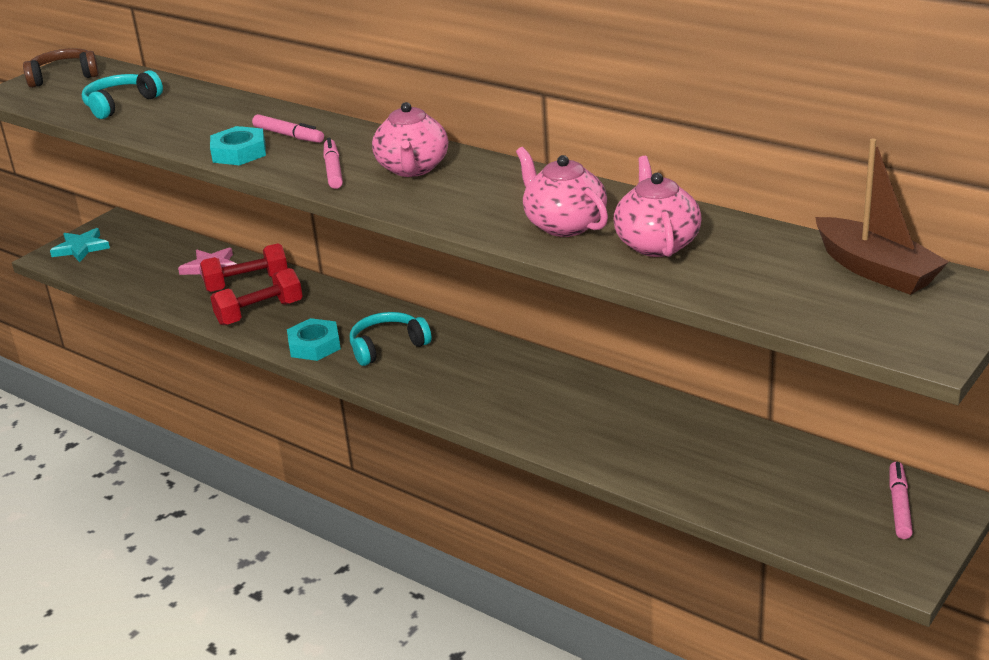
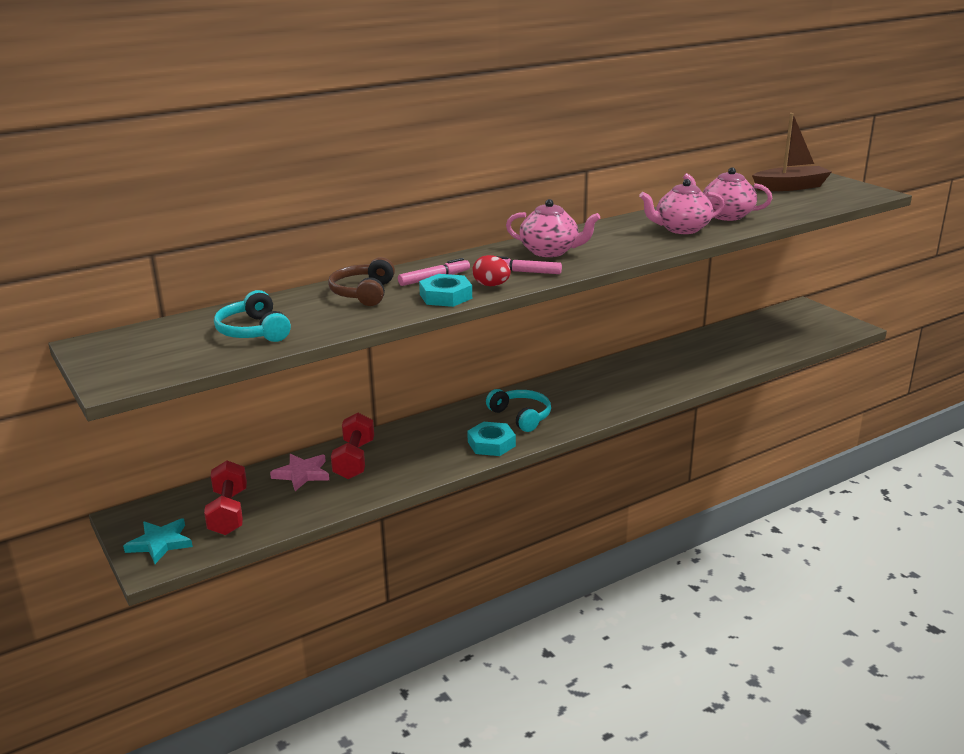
camera: 70 degrees left, 5 degrees down
brown headphones [23,48,99,88] -> brown headphones moved to [328,257,395,306]
red dumbbell [210,268,303,325] -> red dumbbell moved to [204,461,247,535]
turquoise headphones [350,312,432,366] -> turquoise headphones turned 150 degrees clockwise [486,389,551,432]
pink marker [889,462,913,539] -> none
none -> red egg [472,255,511,286]

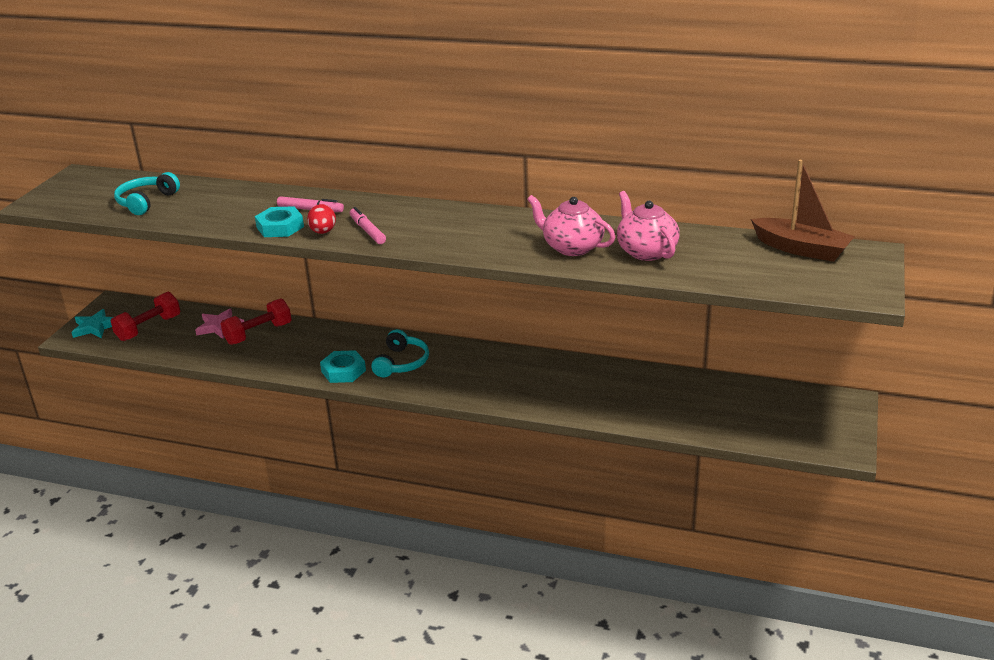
camera: 50 degrees right, 5 degrees up
brown headphones [328,257,395,306] -> none
pink teapot [506,199,600,257] -> none

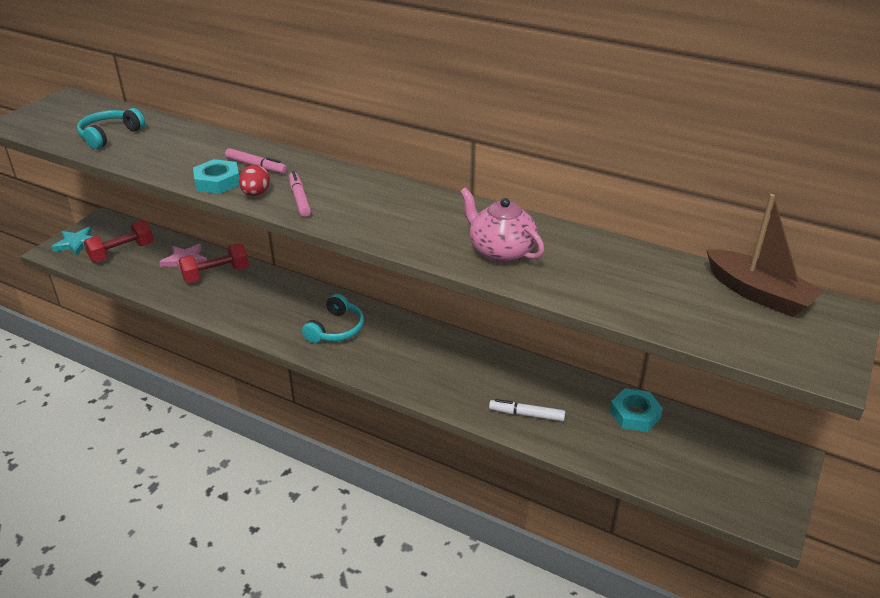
camera: 10 degrees right, 5 degrees up
turquoise nut [320,350,366,383] -> turquoise nut moved to [610,388,663,432]
pink teapot [617,191,680,261] -> none
none -> white marker [489,399,565,421]

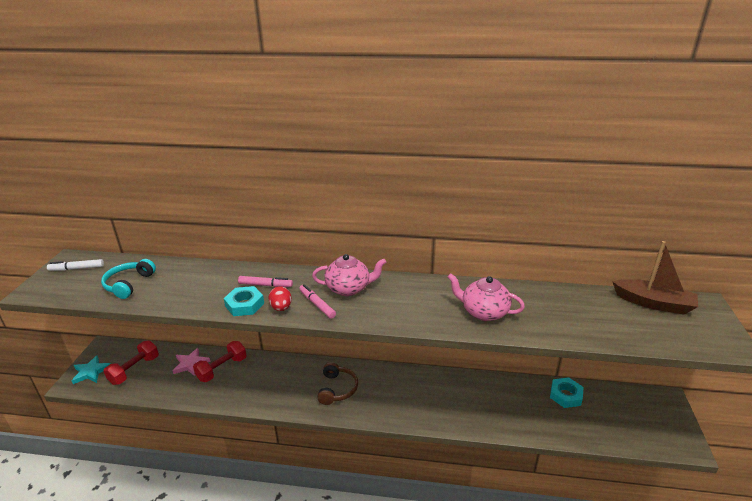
camera: 20 degrees left, 5 degrees down
turquoise headphones [302,294,364,343] -> brown headphones [317,362,358,405]
white marker [489,399,565,421] -> white marker moved to [47,259,104,271]
none -> pink teapot [312,254,386,296]

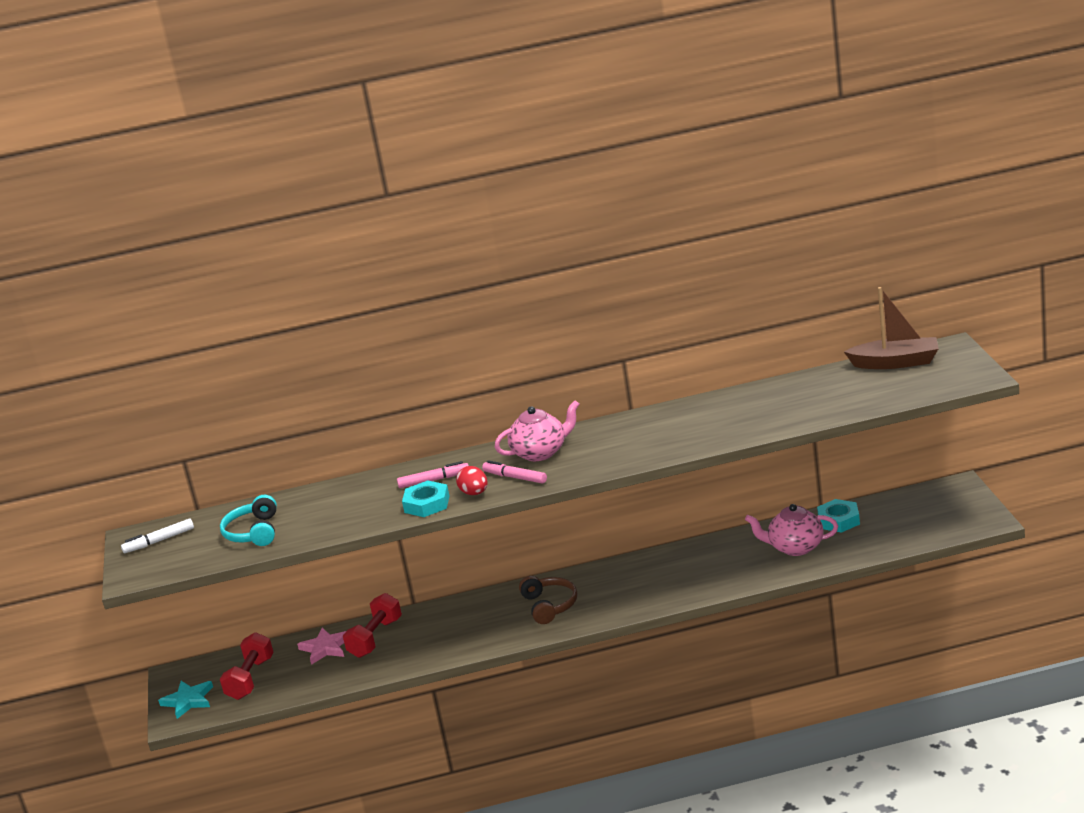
camera: 15 degrees left, 5 degrees down
pink teapot [448,273,525,321] -> pink teapot moved to [745,504,838,556]

